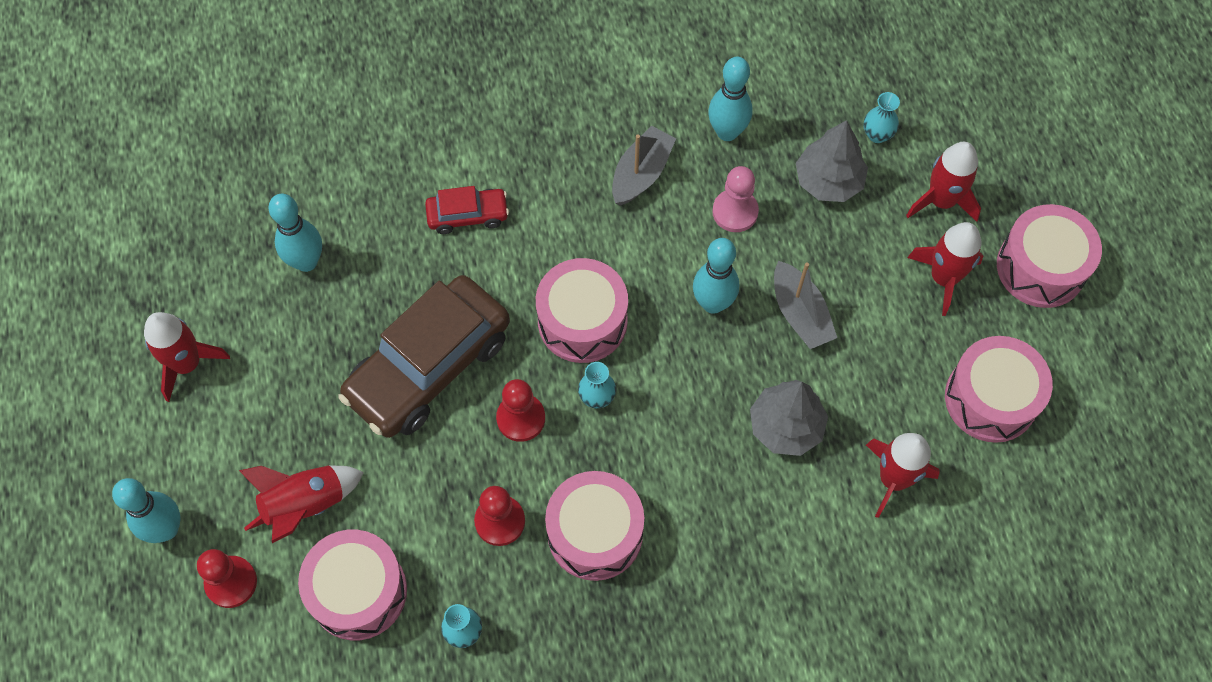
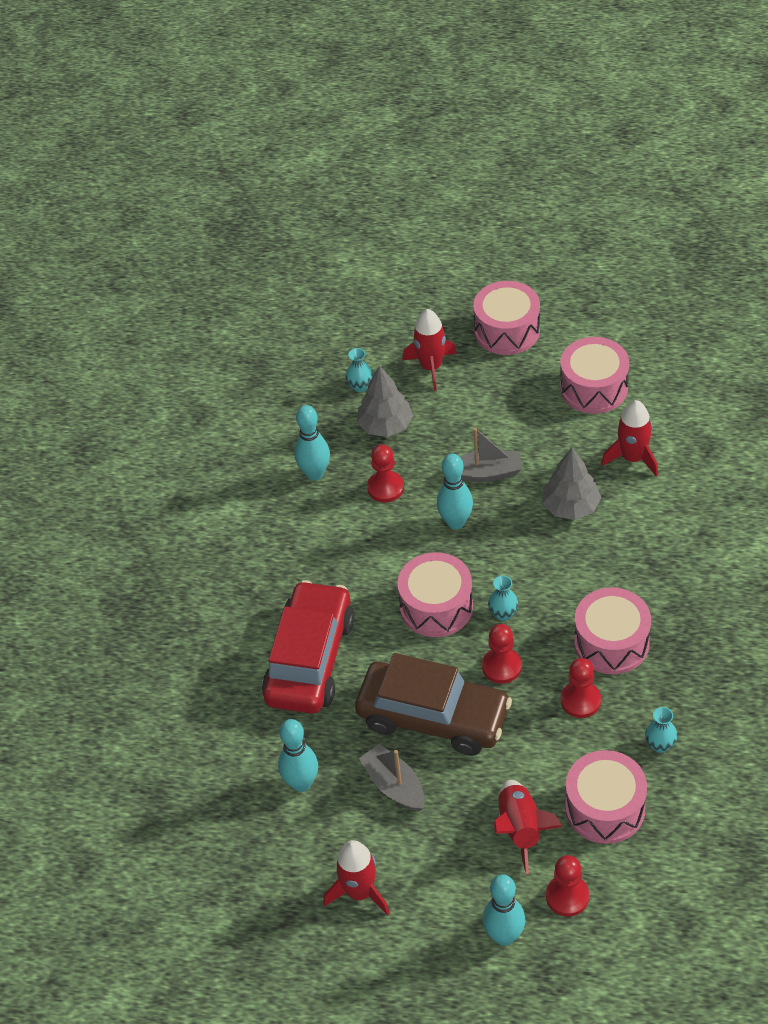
camera: 65 degrees left, 15 degrees down
brown car [338,275,510,438] -> brown car turned 45 degrees counterclockwise [355,653,512,756]
red car [425,186,509,234] -> red car [262,580,354,714], size x2.09
grey boat [612,126,676,206] -> grey boat moved to [359,744,425,811]
pink pawn [712,166,759,232] -> red pawn [367,445,404,503]
red rocket [907,222,983,316] -> none

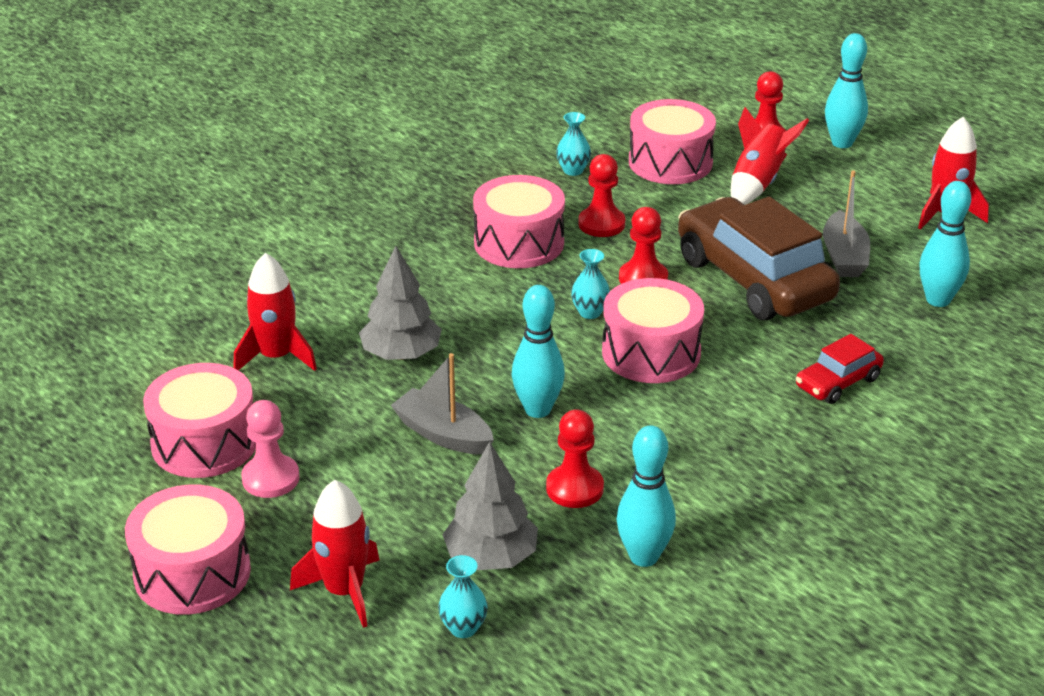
camera: 145 degrees left, 15 degrees down
red car [262,580,354,714] -> red car [796,334,884,404], size x0.48
none -> pink pawn [241,400,300,498]

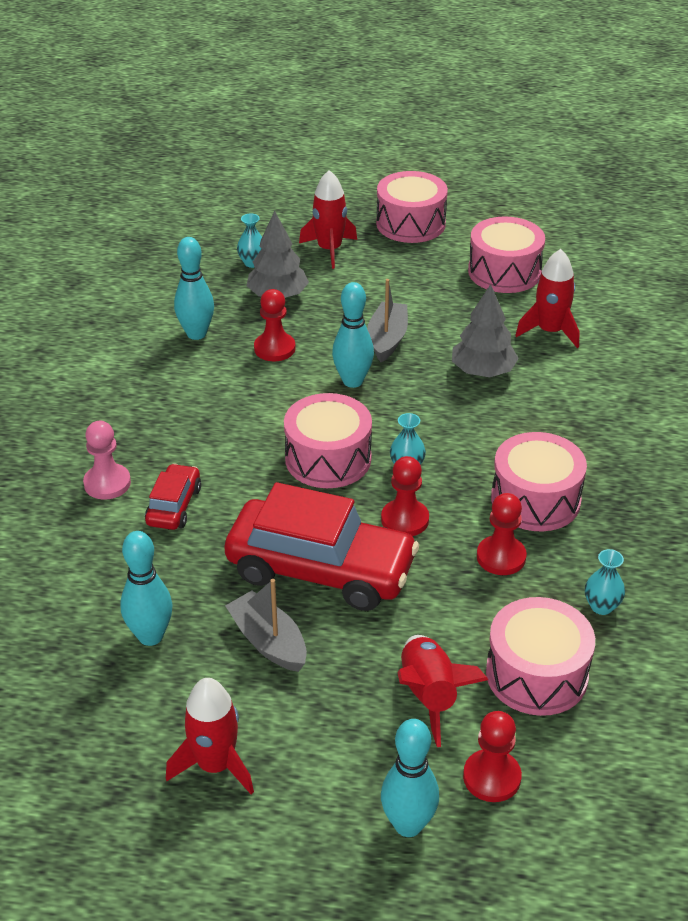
camera: 140 degrees right, 5 degrees up
pink pawn [241,400,300,498] -> pink pawn moved to [83,421,131,499]
grey boat [391,353,494,454] -> grey boat turned 75 degrees counterclockwise [367,279,408,362]
brown car [678,196,840,320] -> red car [224,482,419,611]

